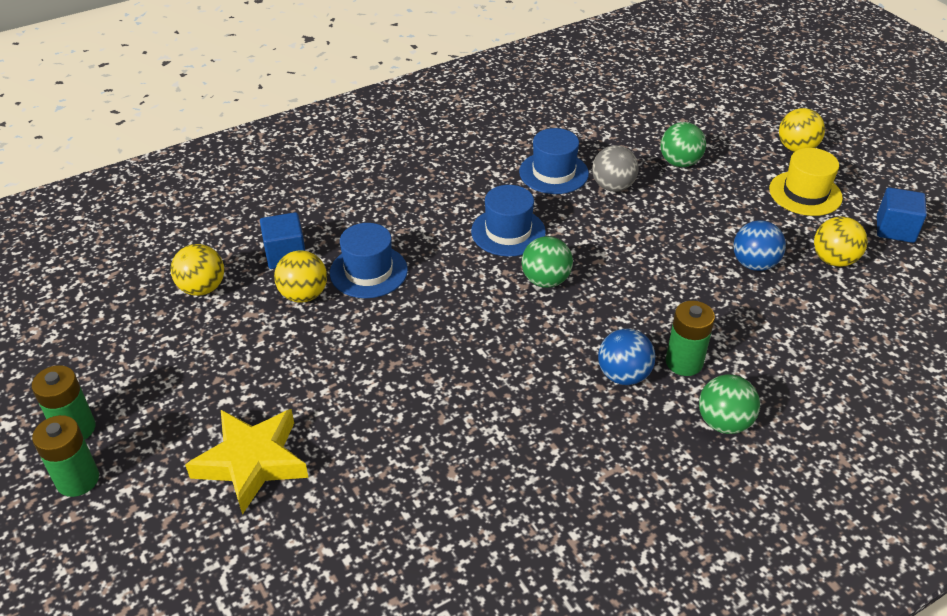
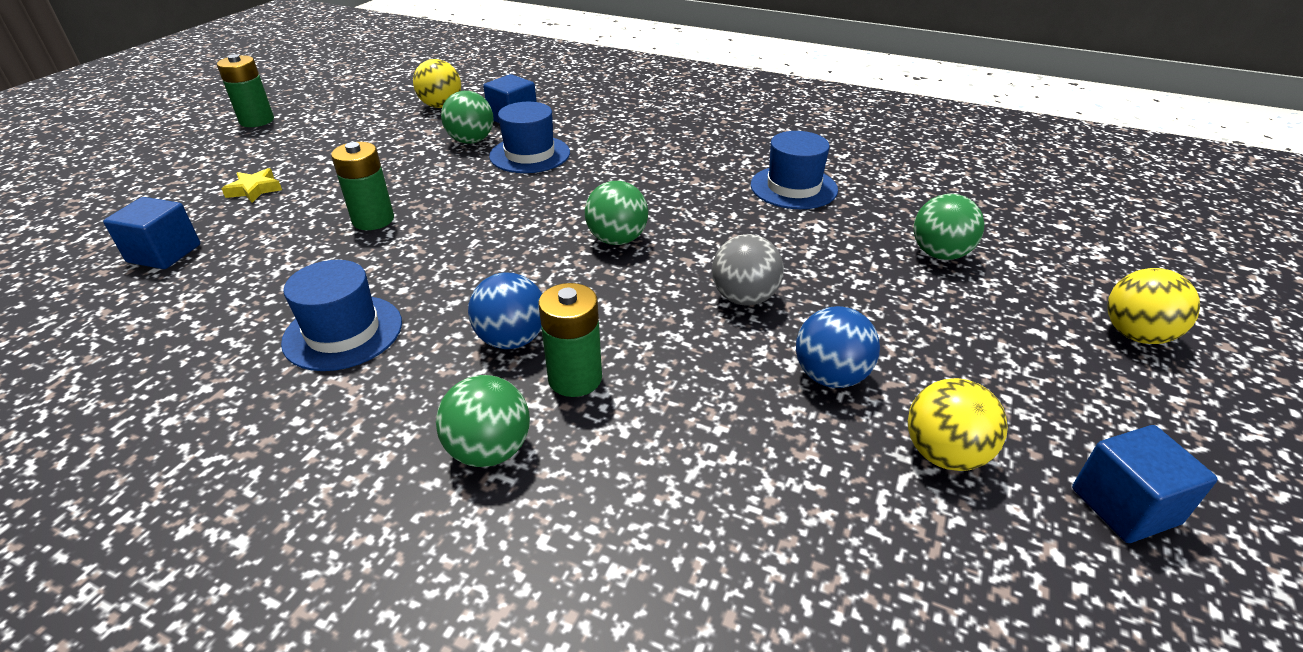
camera: 55 degrees right, 5 degrees down
green battery [32,415,99,497] -> green battery moved to [331,142,394,230]
yellow star [185,409,309,515] -> yellow star [221,168,282,203], size x0.48
yellow ball [274,250,327,303] -> green ball [441,91,494,144]
blue hat [471,185,546,257] -> blue hat moved to [281,260,402,371]
grey ball [592,145,639,192] -> grey ball moved to [712,234,784,305]
yellow hat [769,148,843,216] -> none
none -> blue cube [103,197,200,269]

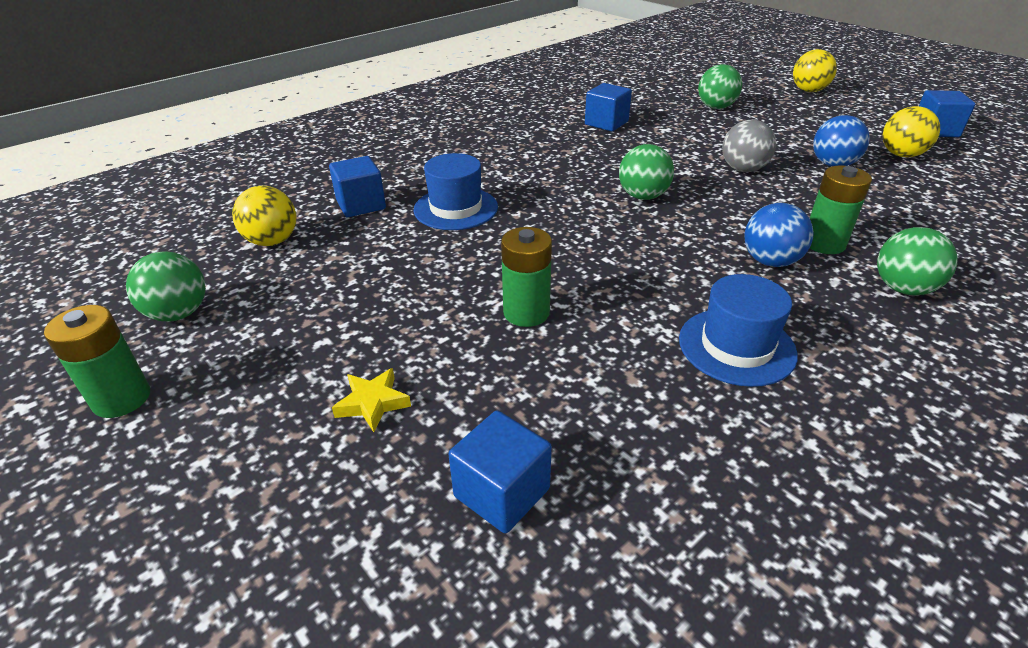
camera: 65 degrees left, 0 degrees up
green ball [441,91,494,144] -> green ball moved to [126,251,206,322]
blue hat [751,131,838,209] -> blue cube [585,83,632,131]

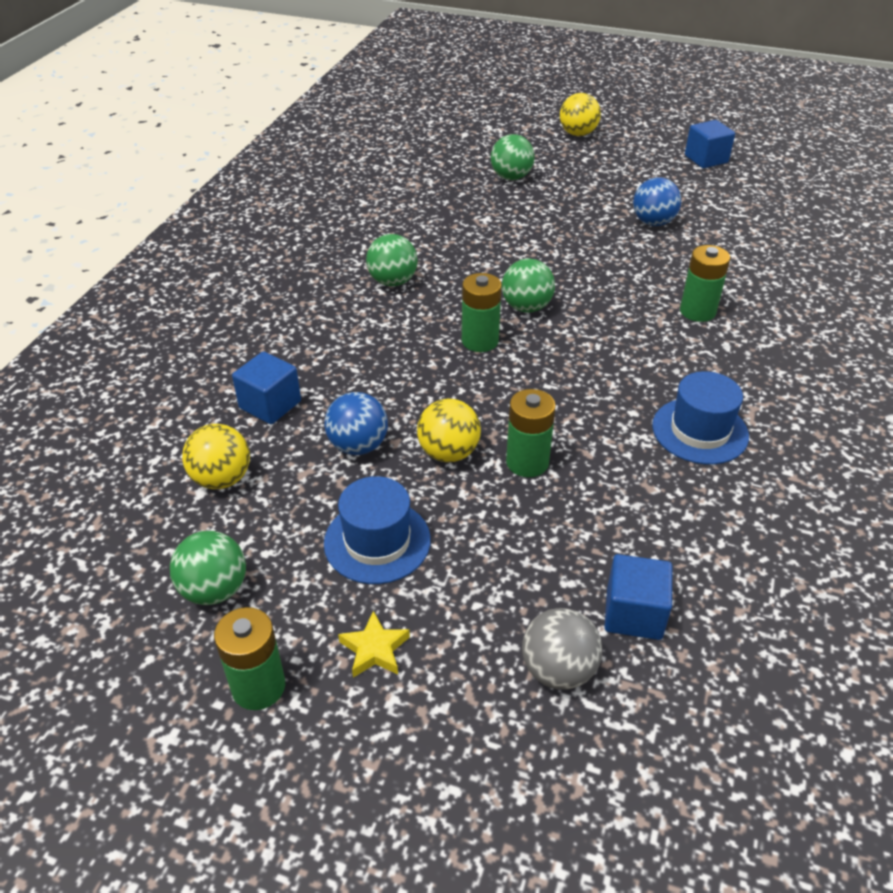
camera: 30 degrees left, 5 degrees up
yellow star [332,368,411,432] -> yellow star moved to [338,611,410,677]
blue hat [414,153,498,230] -> blue hat moved to [324,476,431,584]
blue cube [585,83,632,131] -> none
grey ball [722,120,776,172] -> grey ball moved to [522,608,602,689]
blue ball [744,203,813,267] -> blue ball moved to [324,392,388,455]
green ball [877,227,958,295] -> green ball moved to [366,234,418,286]
yellow ball [883,106,940,157] -> yellow ball moved to [417,398,481,462]
none -> green battery [462,273,502,352]

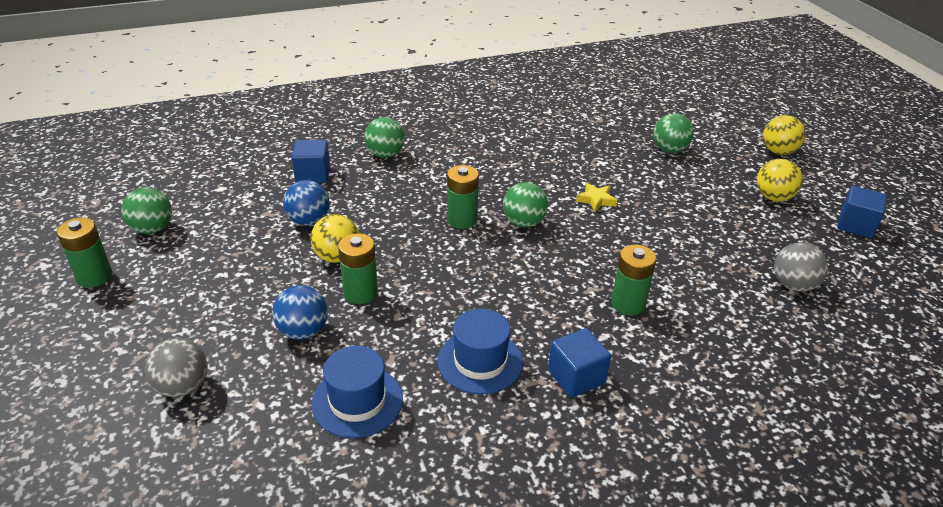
camera: 50 degrees right, 5 degrees down
yellow ball [182,424,250,489] -> yellow ball moved to [757,159,803,202]
blue hat [324,476,431,584] -> blue hat moved to [311,346,403,438]
yellow star [338,611,410,677] -> yellow star moved to [576,183,617,212]
green ball [366,234,418,286] -> green ball moved to [364,117,405,158]
blue cube [604,554,672,640] -> blue cube moved to [548,328,611,398]
blue ball [633,177,681,226] -> blue ball moved to [272,285,328,340]
none -> grey ball [774,242,828,292]

